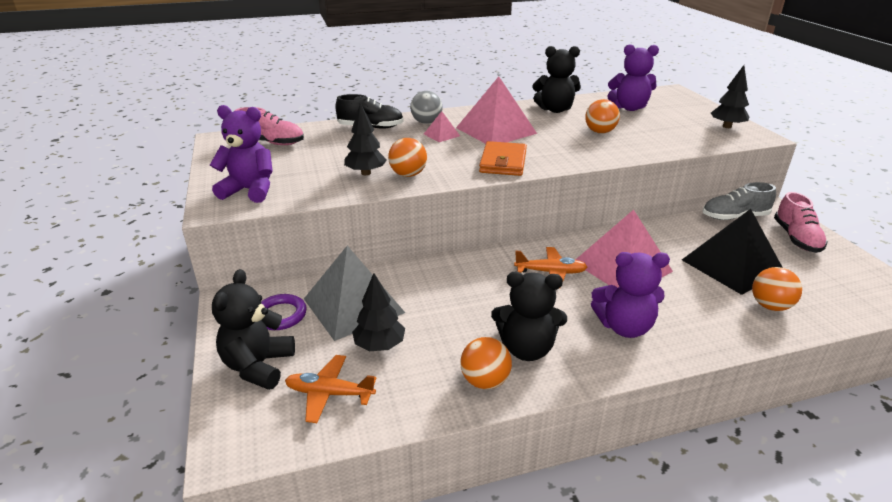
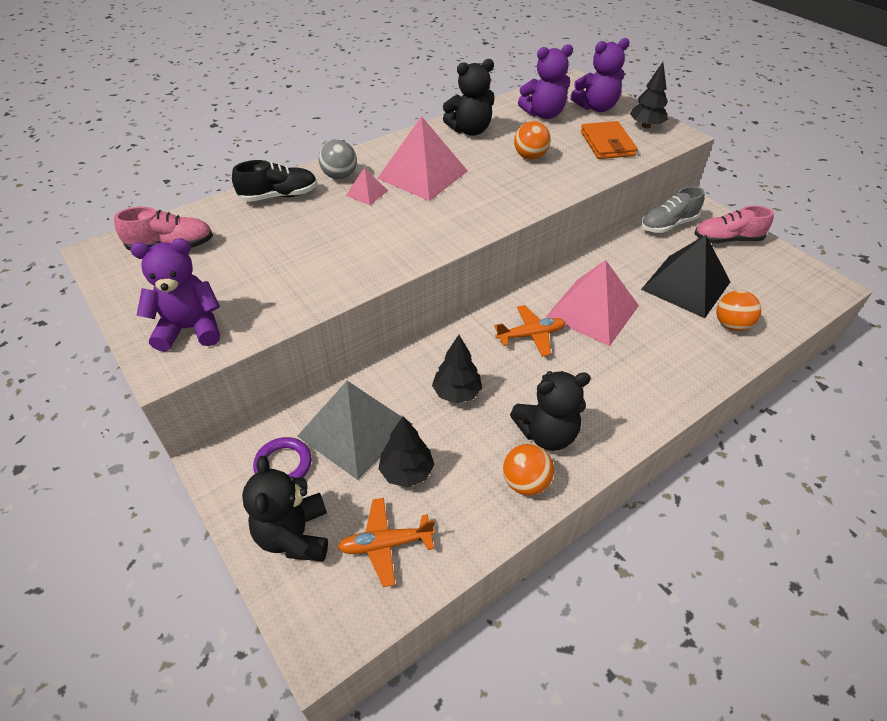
camera: 20 degrees left, 15 degrees up
black tree [344,103,387,175] -> black tree moved to [432,335,482,403]
orange ball [388,138,427,177] -> none
orange wallet [479,141,527,176] -> orange wallet moved to [581,121,637,159]
purple teddy bear [591,252,670,338] -> purple teddy bear moved to [570,38,630,112]
pink shoe [774,192,828,253] -> pink shoe turned 105 degrees clockwise [694,206,774,243]

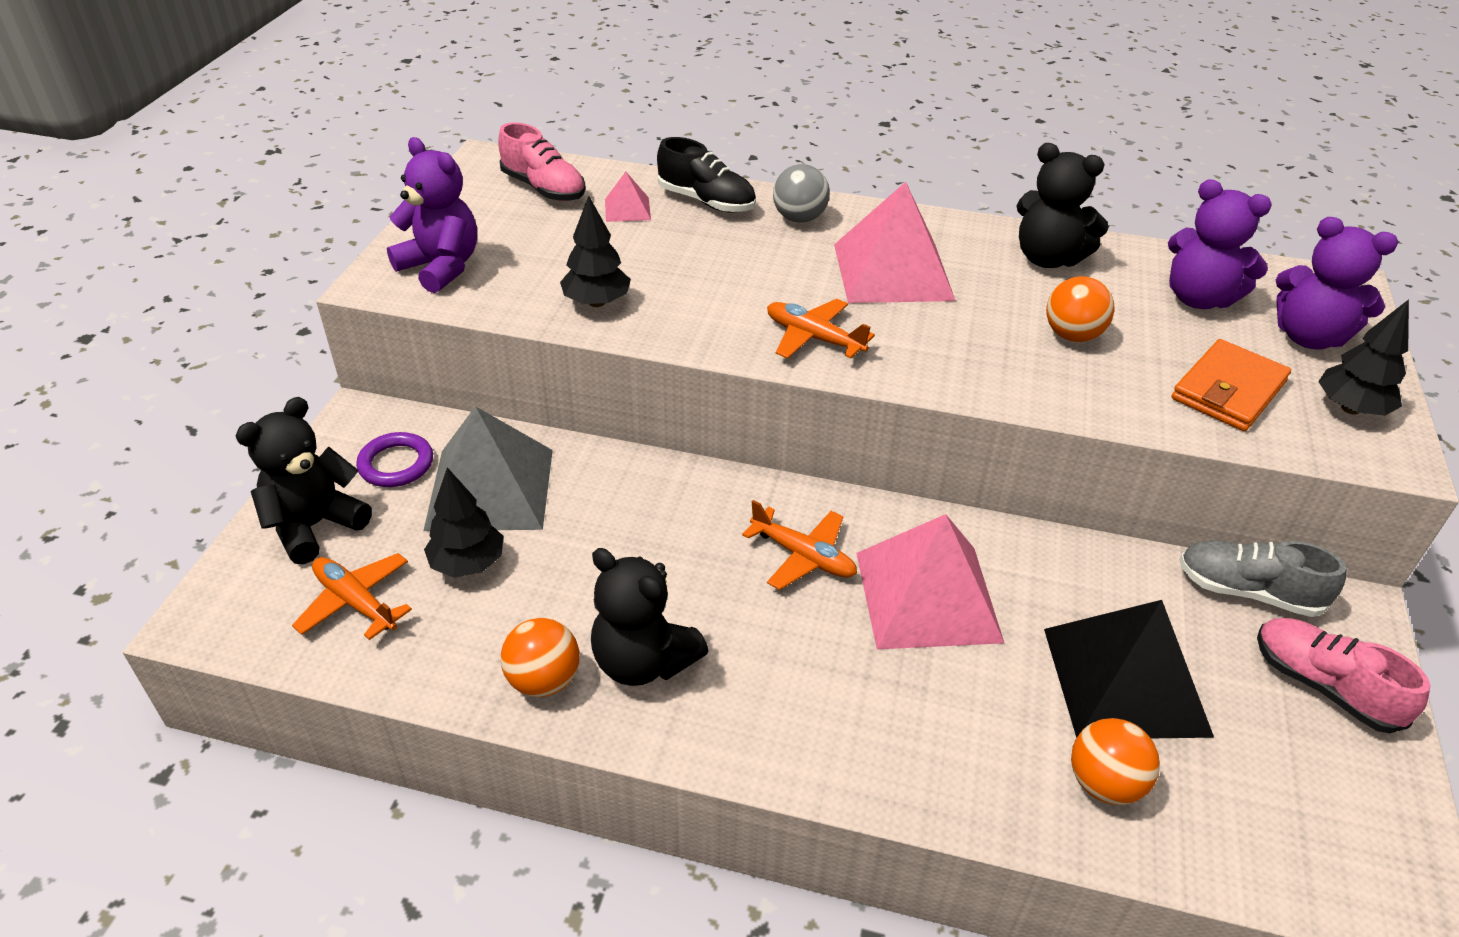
camera: 50 degrees right, 5 degrees down
pink pyramid [346,167,388,205] -> pink pyramid moved to [605,172,651,222]
black tree [432,335,482,403] -> black tree moved to [560,196,631,307]
none -> orange plane [767,299,875,359]

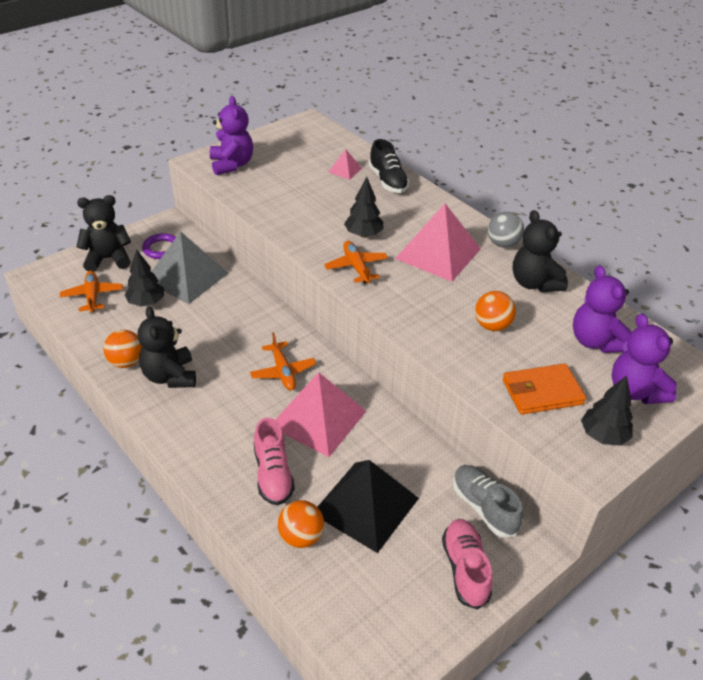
camera: 35 degrees right, 0 degrees up
pink shoe [498,122,586,201] -> pink shoe moved to [254,418,295,505]
black tree [560,196,631,307] -> black tree moved to [344,177,383,238]
grey ball [773,164,830,223] -> grey ball moved to [488,212,524,248]

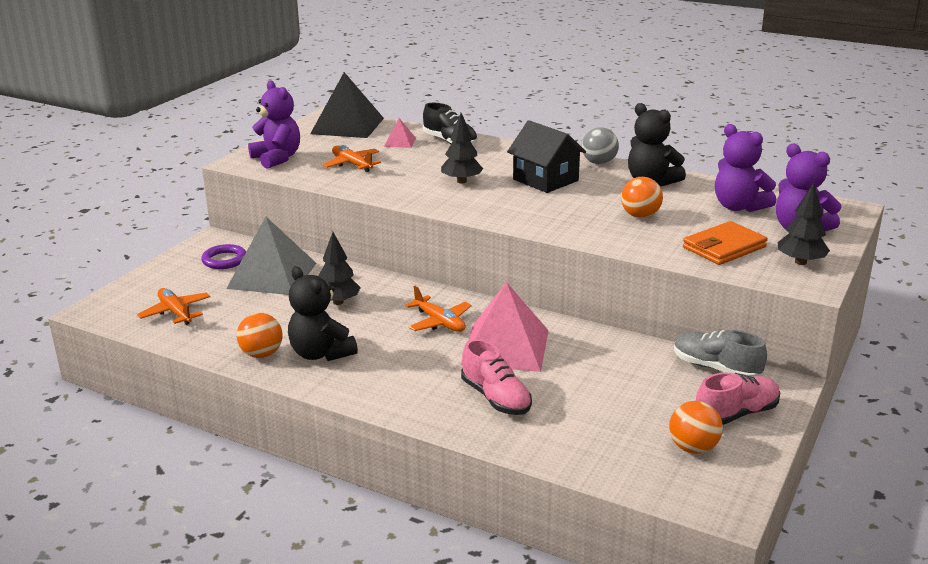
camera: 20 degrees left, 15 degrees down
black teddy bear [76,195,131,272] -> none
black tree [125,249,164,307] -> black tree moved to [318,232,361,305]
orange ball [278,500,324,548] -> orange ball moved to [669,401,723,454]
black pyramid [318,460,419,553] -> black pyramid moved to [310,72,384,138]
orange plane [324,241,388,283] -> orange plane moved to [322,145,381,172]
pink pyramid [395,203,481,282] -> black house [507,120,586,193]
pink shoe [442,519,493,610] -> pink shoe turned 90 degrees clockwise [696,373,781,425]

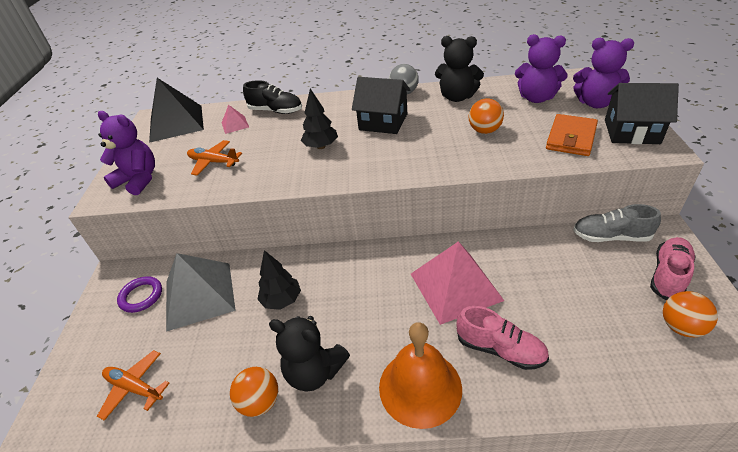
camera: 25 degrees left, 15 degrees up
orange plane [405,286,472,332] -> none
black tree [778,183,830,265] -> black house [605,83,679,144]
none -> orange bell [379,322,462,429]

